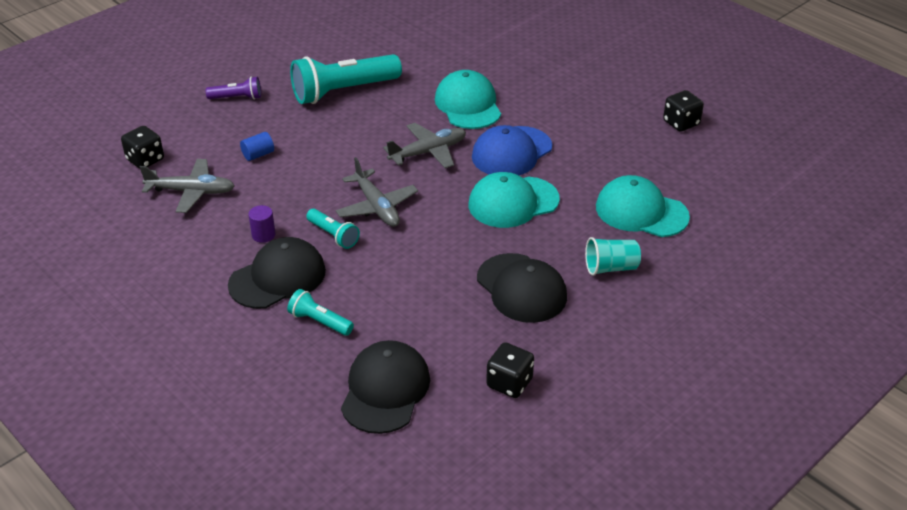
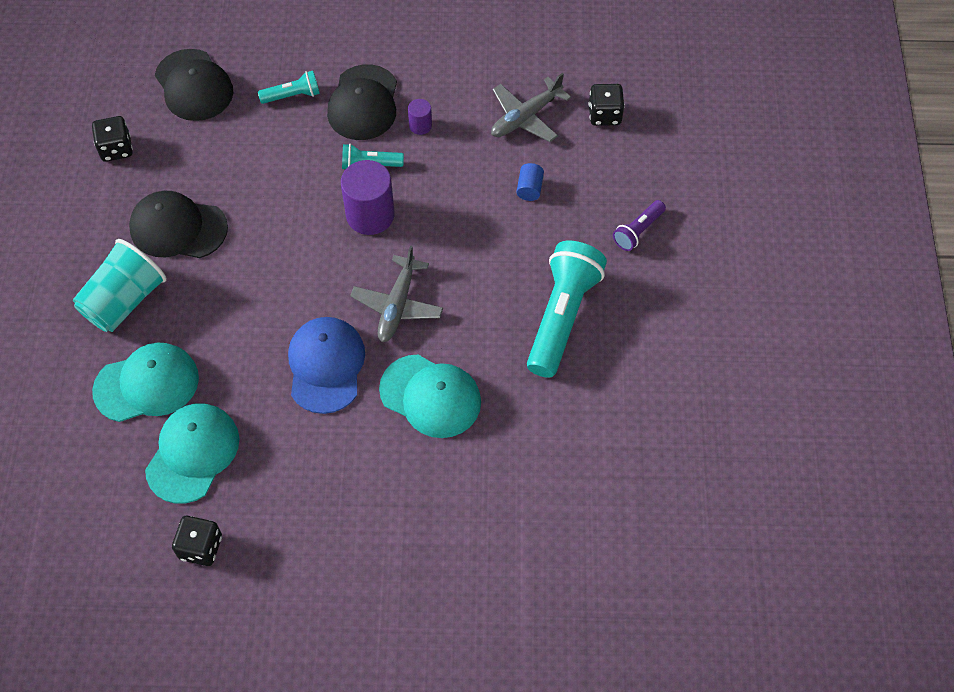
camera: 135 degrees right, 20 degrees up
grey plane [336,157,418,227] -> purple cylinder [341,160,394,235]
turquoise cap [469,172,560,228] -> turquoise cap moved to [145,403,240,504]
turquoise cup [585,237,641,276] -> turquoise cup [73,239,167,332], size x1.60

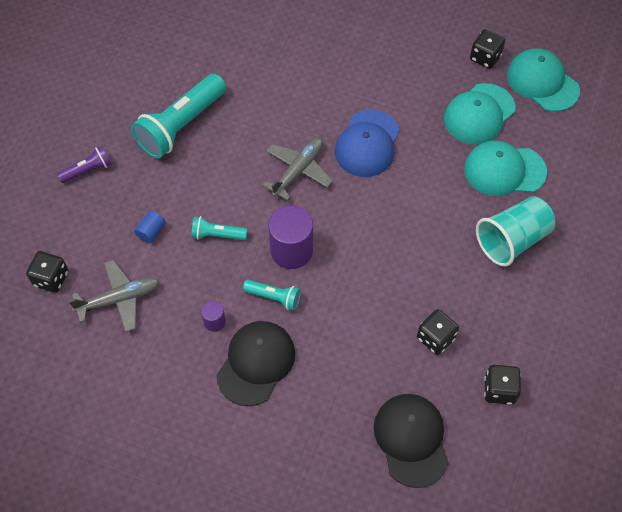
camera: 160 degrees left, 0 degrees up
black cap [129,191,228,258] -> none
turquoise flashlight [258,71,320,104] -> turquoise flashlight moved to [191,216,248,240]
turquoise cap [379,354,481,438] -> turquoise cap moved to [507,48,580,112]
none -> black dice [417,309,459,355]

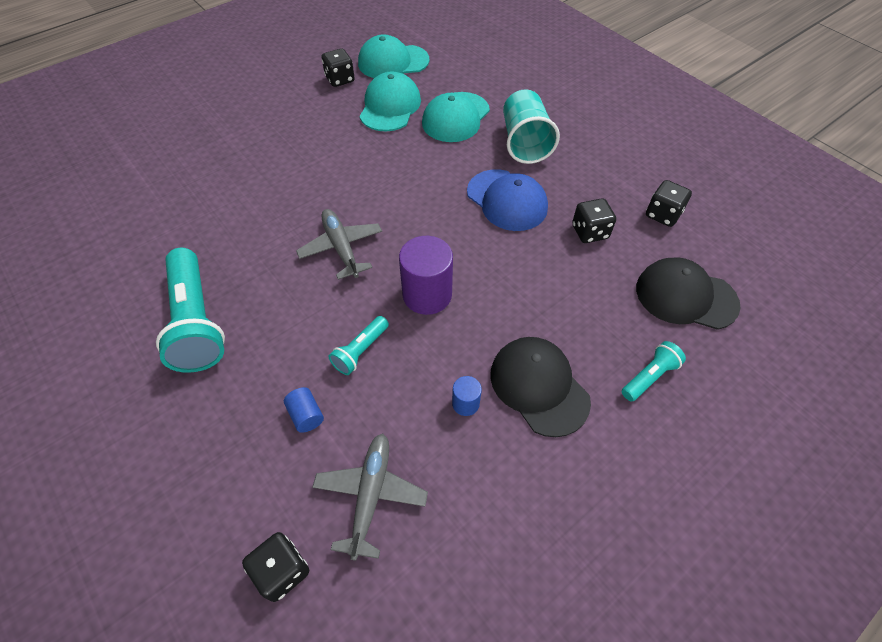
camera: 60 degrees left, 5 degrees down
purple flashlight [57,146,111,183] -> none
purple cylinder [201,301,226,332] -> blue cylinder [452,376,482,416]
turquoise flashlight [243,280,301,311] -> turquoise flashlight moved to [622,341,686,401]
blue cap [335,110,400,177] -> blue cap moved to [467,169,548,231]
turquoise cap [444,83,515,145] -> turquoise cap turned 150 degrees counterclockwise [359,71,421,132]

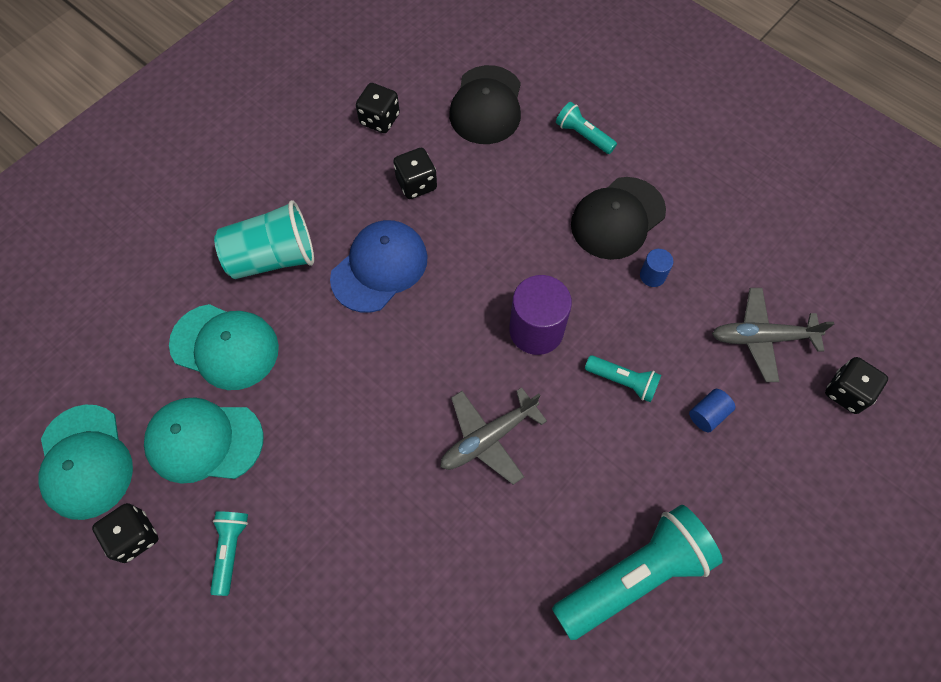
camera: 100 degrees left, 10 degrees up
none -> turquoise flashlight [210,511,248,596]

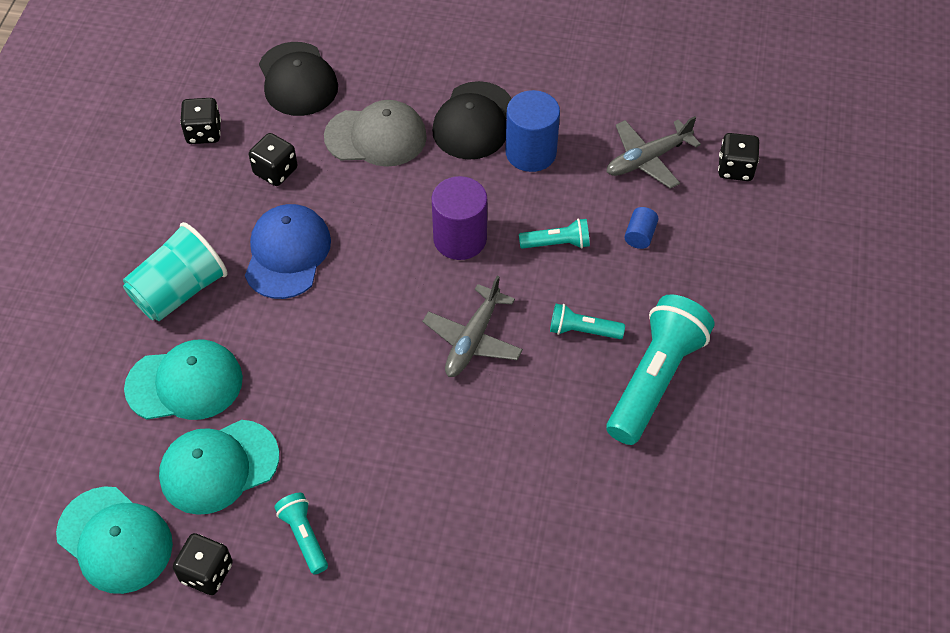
camera: 30 degrees left, 10 degrees down
turquoise flashlight [556,102,617,154] -> turquoise flashlight moved to [550,304,625,339]
blue cylinder [640,249,673,287] -> blue cylinder [506,90,560,172], size x2.03
none -> grey cap [324,100,427,167]

